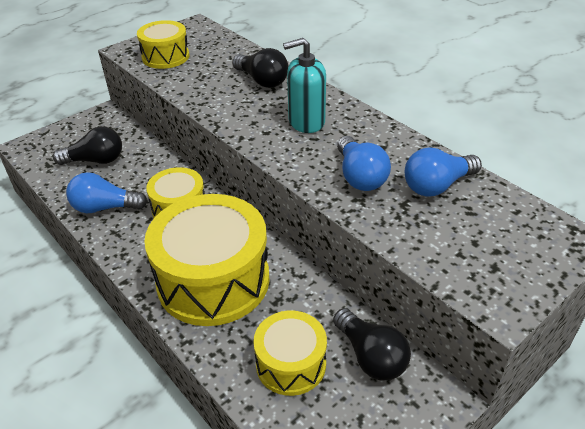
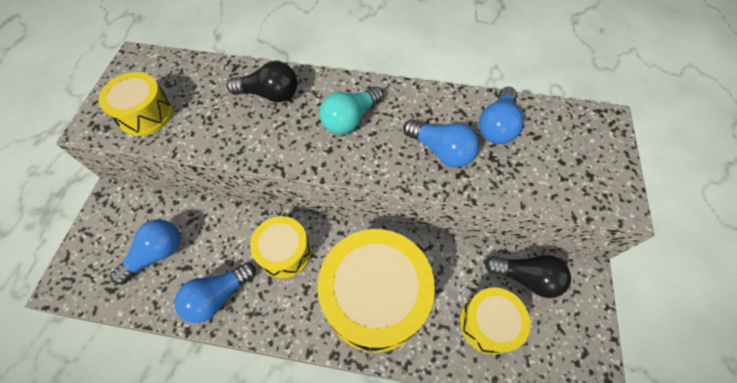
camera: 40 degrees left, 20 degrees up
black light bulb [53,126,122,165] -> blue light bulb [110,219,180,285]
turquoise soap dispenser [283,38,326,133] -> turquoise light bulb [319,86,384,135]

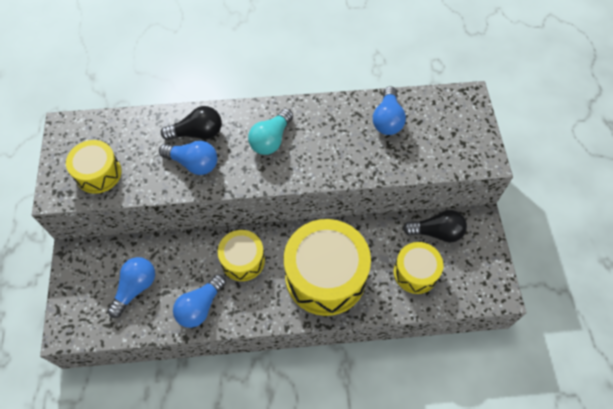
camera: 15 degrees left, 0 degrees up
blue light bulb [403,119,479,167] -> blue light bulb moved to [159,141,217,175]

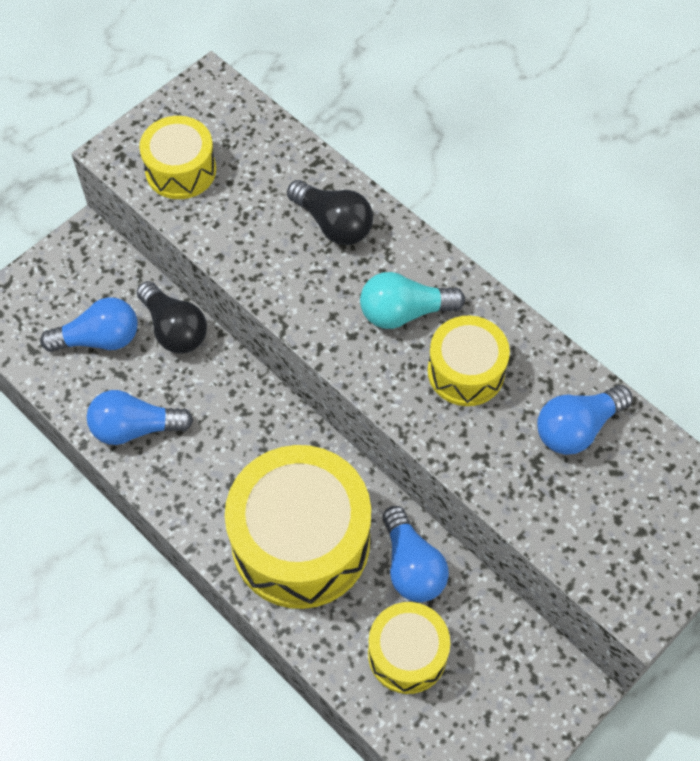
camera: 50 degrees right, 0 degrees up
blue light bulb [159,141,217,175] -> blue light bulb moved to [383,506,449,602]
yellow drum [218,230,265,281] -> yellow drum moved to [428,316,510,406]
black light bulb [403,210,467,243] -> black light bulb moved to [137,281,207,353]

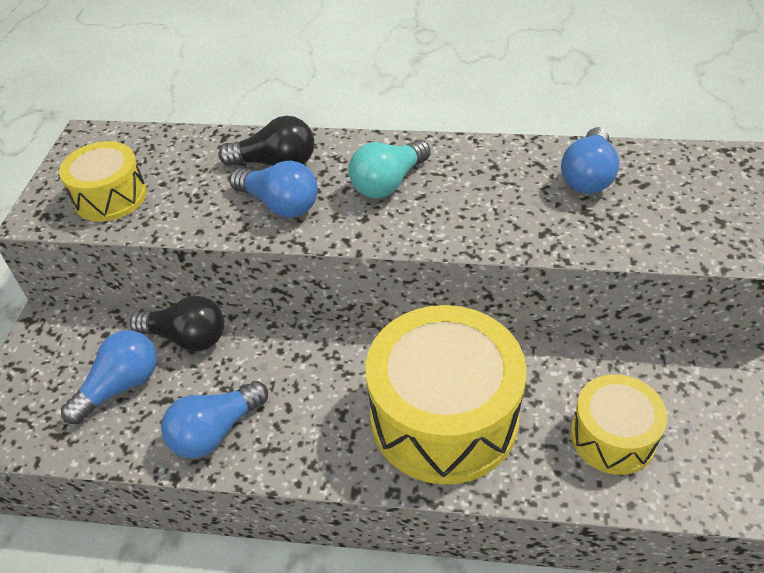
camera: 35 degrees left, 15 degrees down
blue light bulb [383,506,449,602] -> blue light bulb moved to [230,161,318,218]
yellow drum [428,316,510,406] -> none

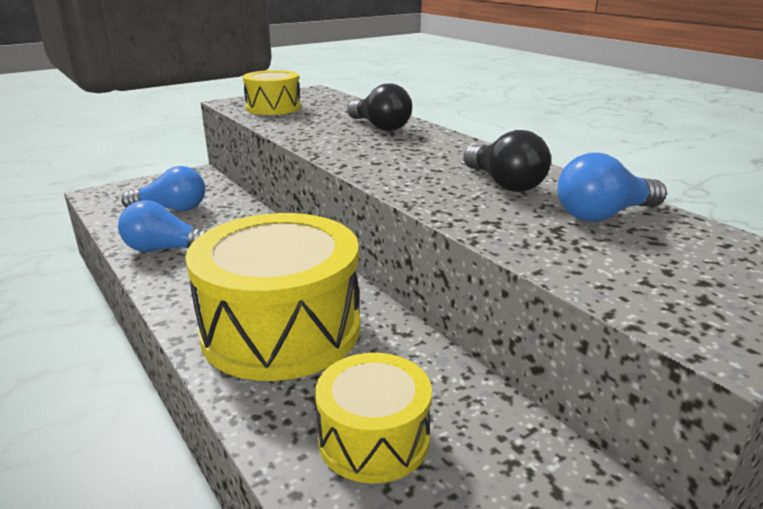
camera: 45 degrees right, 20 degrees down
black light bulb [130,296,224,351] -> black light bulb moved to [463,130,551,192]
blue light bulb [230,161,318,218] -> none
turquoise light bulb [348,139,431,198] -> none

